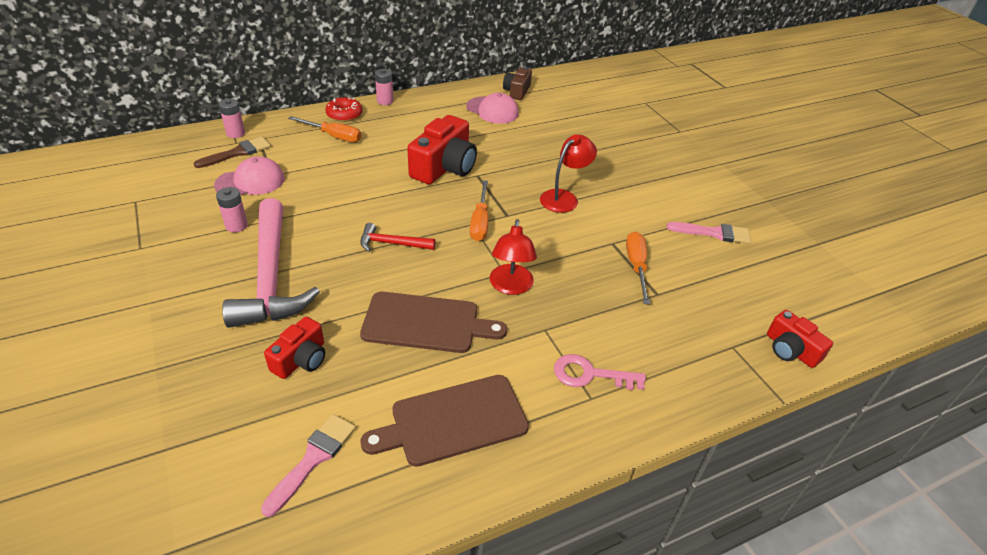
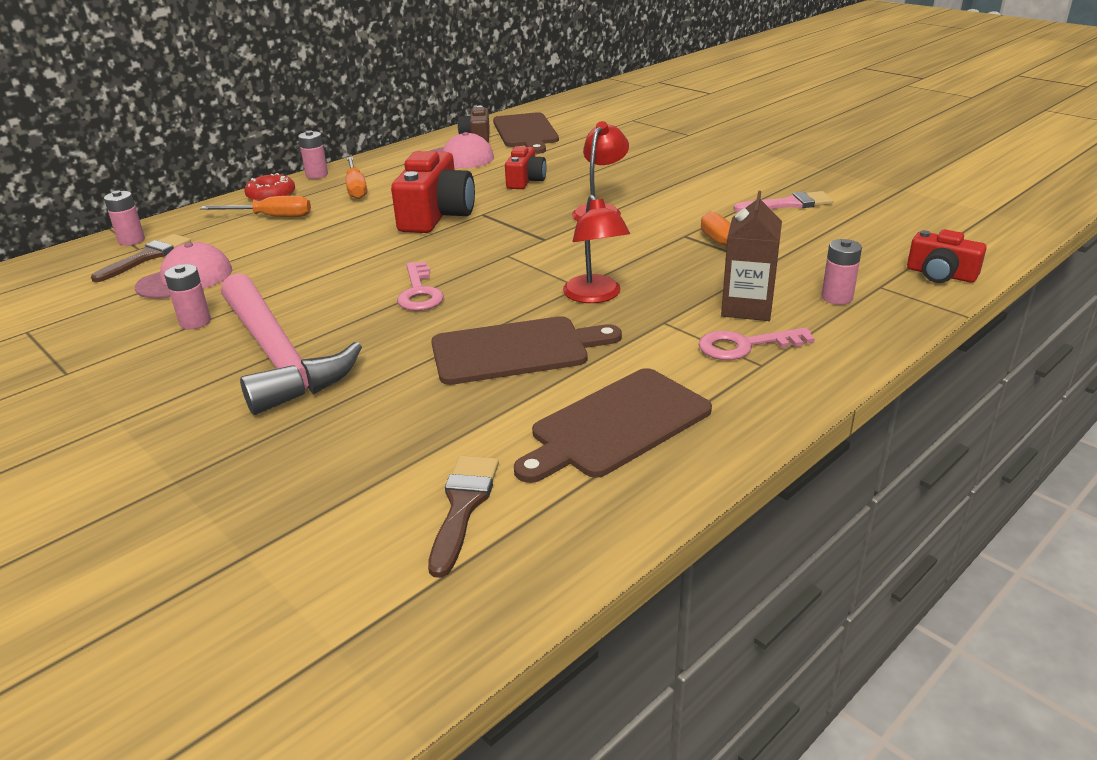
camera: 15 degrees left, 10 degrees down
pink brush [261,414,356,517] -> brown brush [428,455,499,578]
red camera [264,317,325,379] -> red camera moved to [505,146,546,189]
red hammer [360,223,435,252] -> pink key [397,261,444,311]
orange screwdriver [470,180,488,241] -> orange screwdriver moved to [346,157,367,199]
none -> brown cutting board [493,112,559,154]
none -> brown carton [721,191,782,321]
none -> pink battery [821,239,862,305]

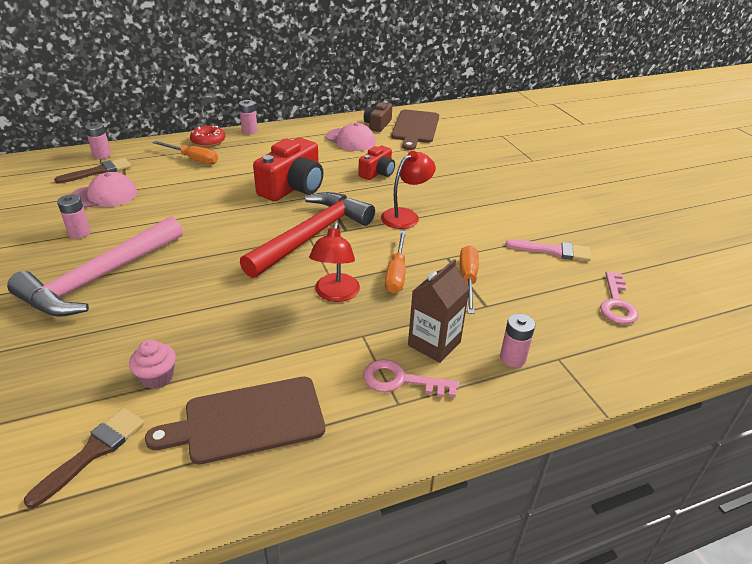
camera: 20 degrees right, 5 degrees up
pink hammer [221,273,362,415] -> pink hammer turned 45 degrees clockwise [7,216,183,317]
orange screwdriver [346,157,367,199] -> orange screwdriver moved to [385,231,406,293]
pink key [397,261,444,311] -> pink key moved to [600,271,639,324]
brown cutting board [431,316,622,385] -> none
red camera [907,229,987,283] -> none
none -> pink cupcake [129,340,176,389]
none -> red hammer [240,192,375,278]

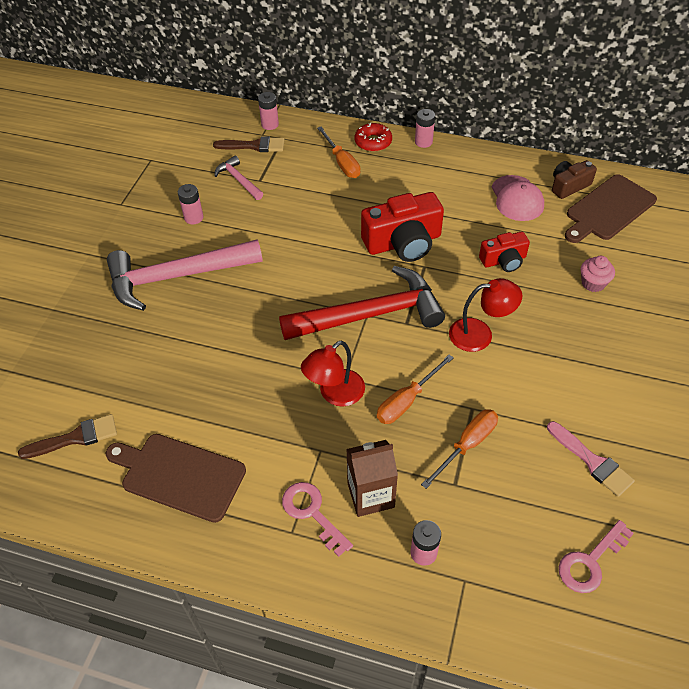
camera: 40 degrees right, 15 degrees up
pink cap [71,172,137,208] -> pink hammer [214,156,263,200]
pink cupcake [129,340,176,389] -> pink cupcake moved to [581,256,615,292]

